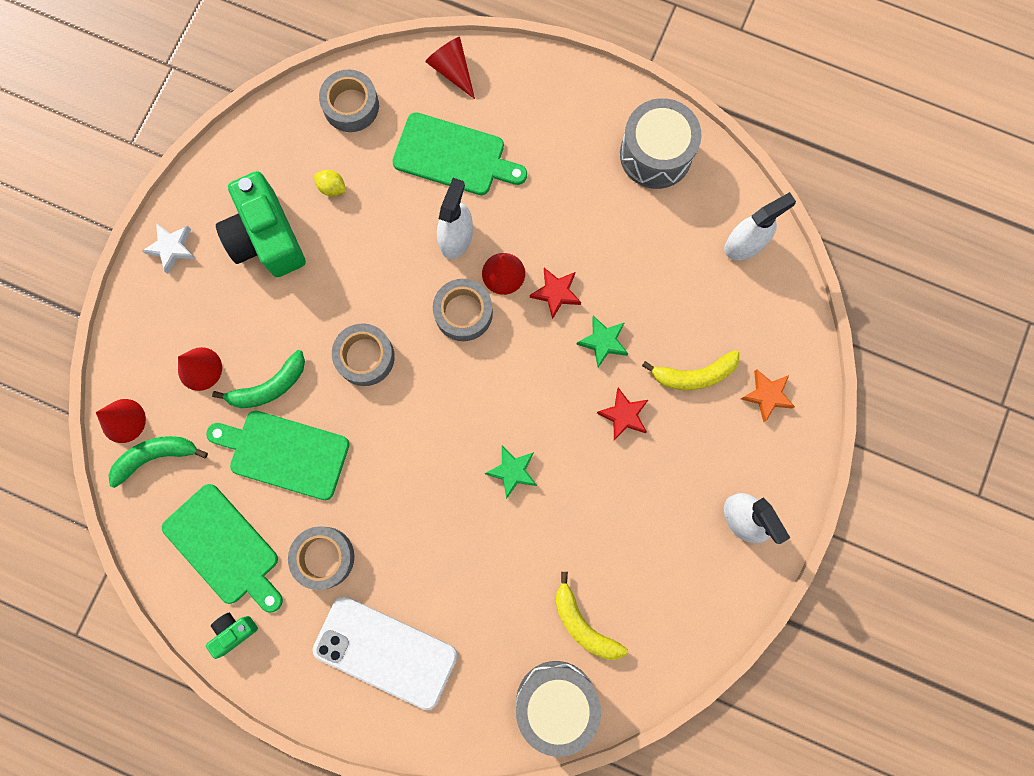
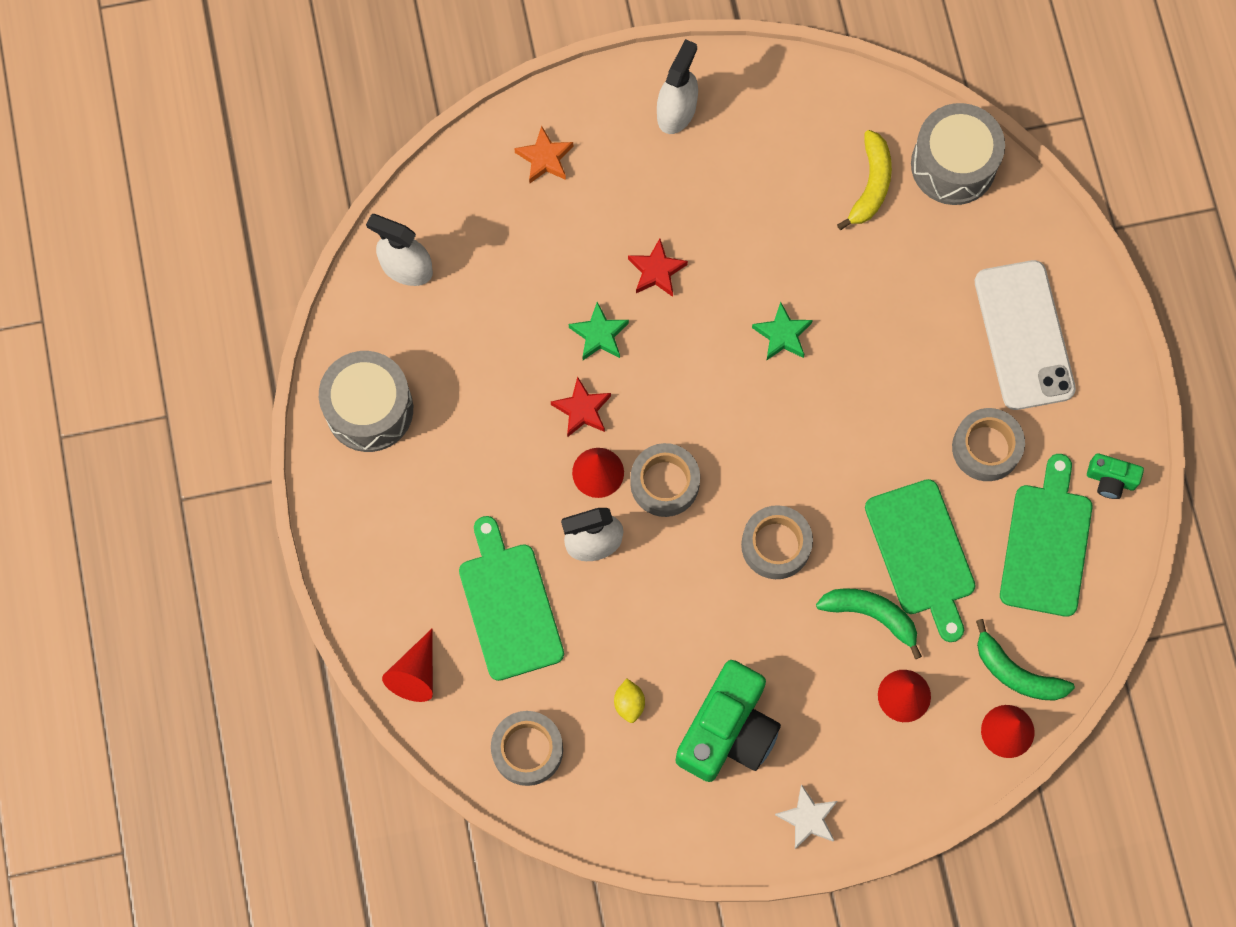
camera: 125 degrees left, 5 degrees down
yellow banana [642,350,739,390] -> none

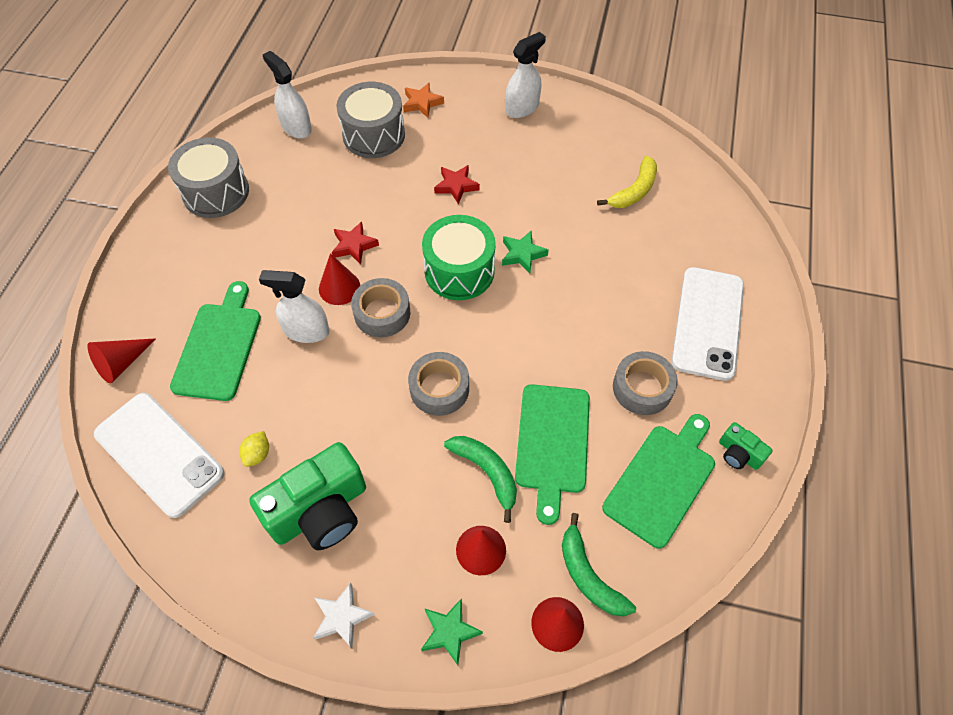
camera: 25 degrees right, 15 degrees down
grey tape [491,711,563,786] -> white phone [94,393,225,518]
green star [569,302,629,360] -> green star moved to [421,598,483,665]
grey drum [911,103,1005,205] -> grey drum moved to [336,82,405,158]
none -> green drum [422,215,496,300]

